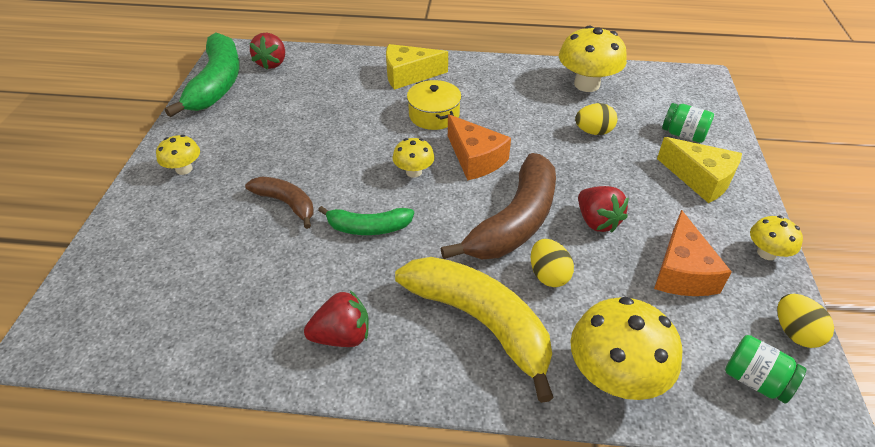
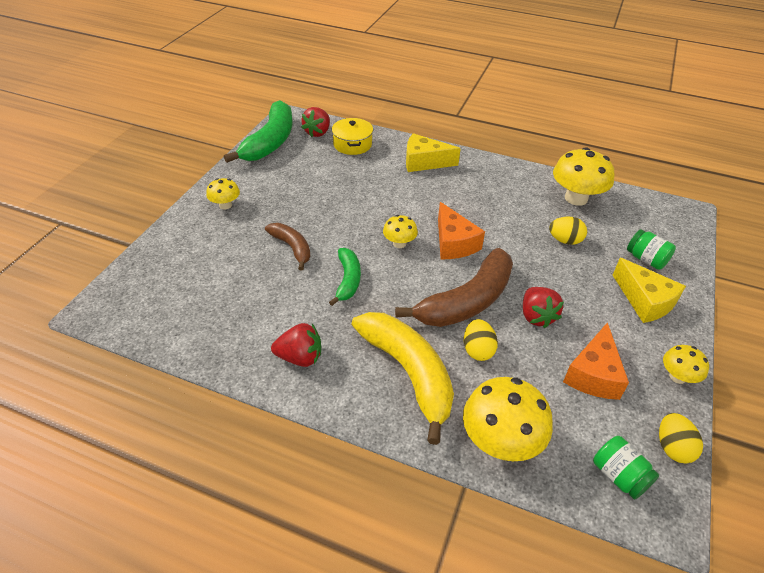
camera: 15 degrees right, 0 degrees up
green banana [318,206,414,235] -> green banana turned 105 degrees counterclockwise [329,248,361,306]
yellow pot [407,80,462,130] -> yellow pot moved to [332,118,373,155]

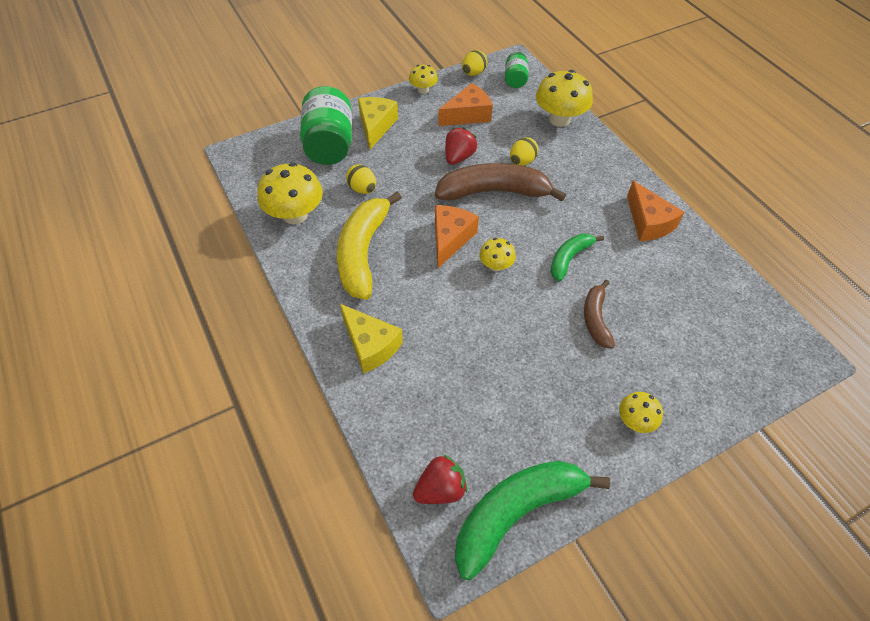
camera: 140 degrees left, 10 degrees up
red strawberry [271,323,321,367] -> orange cheese [627,181,684,241]
yellow pot [332,118,373,155] -> none
yellow banana [352,312,454,445] -> yellow banana moved to [337,192,402,300]
green jar [627,229,676,270] -> green jar [300,86,352,165], size x1.94

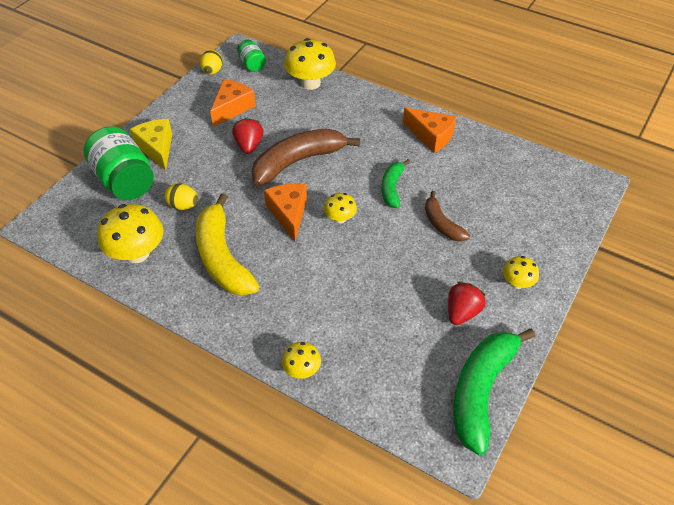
camera: 30 degrees left, 5 degrees down
yellow cheese [340,304,403,373] -> none
yellow mushroom [409,65,438,94] -> yellow mushroom moved to [282,342,321,379]
red strawberry [413,455,467,504] -> red strawberry moved to [448,282,486,325]
yellow egg [510,137,538,166] -> none

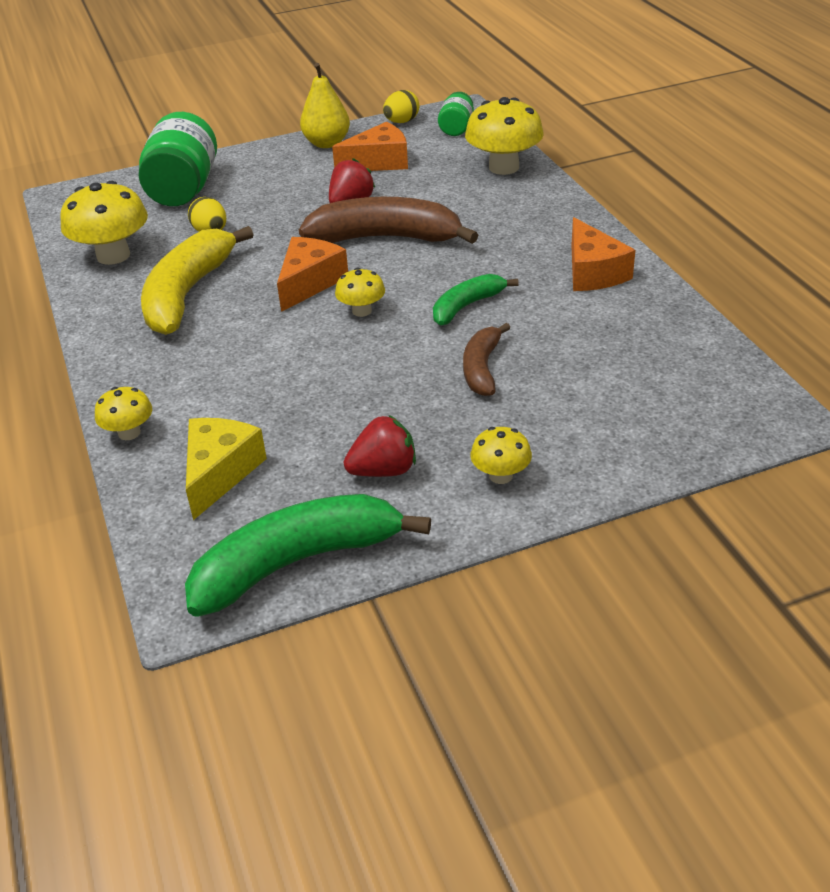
camera: 40 degrees right, 10 degrees down
yellow cheese [130,119,172,171] -> yellow cheese moved to [186,418,267,520]
none -> yellow pear [300,63,350,148]

